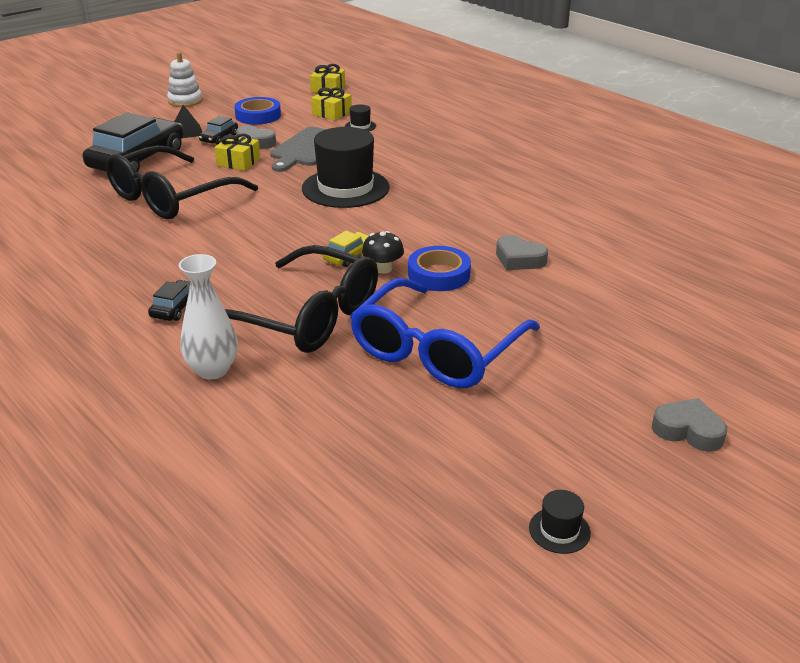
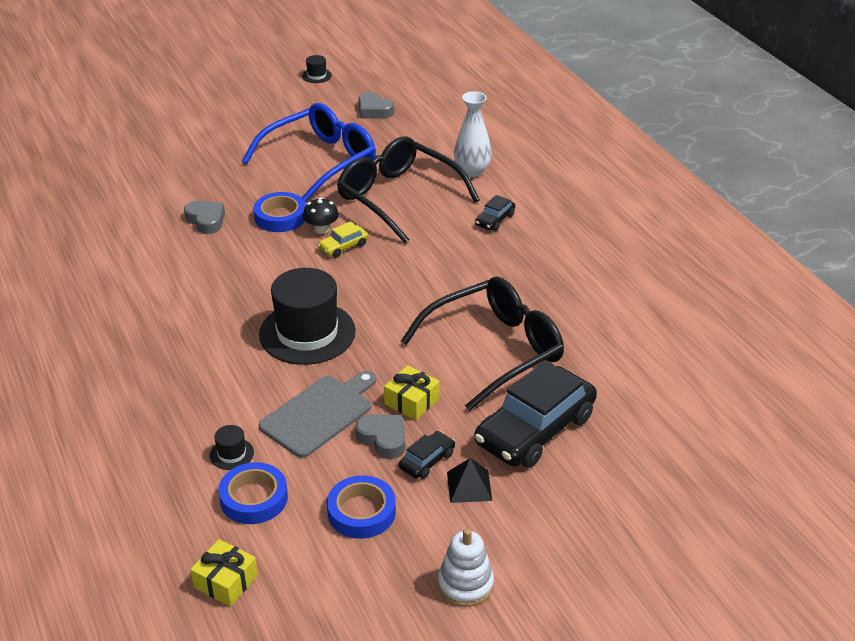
camera: 165 degrees left, 5 degrees up
yellow gift [311,87,352,120] -> blue tape [218,462,288,524]
grey heart [652,398,727,452] -> grey heart moved to [358,92,394,119]

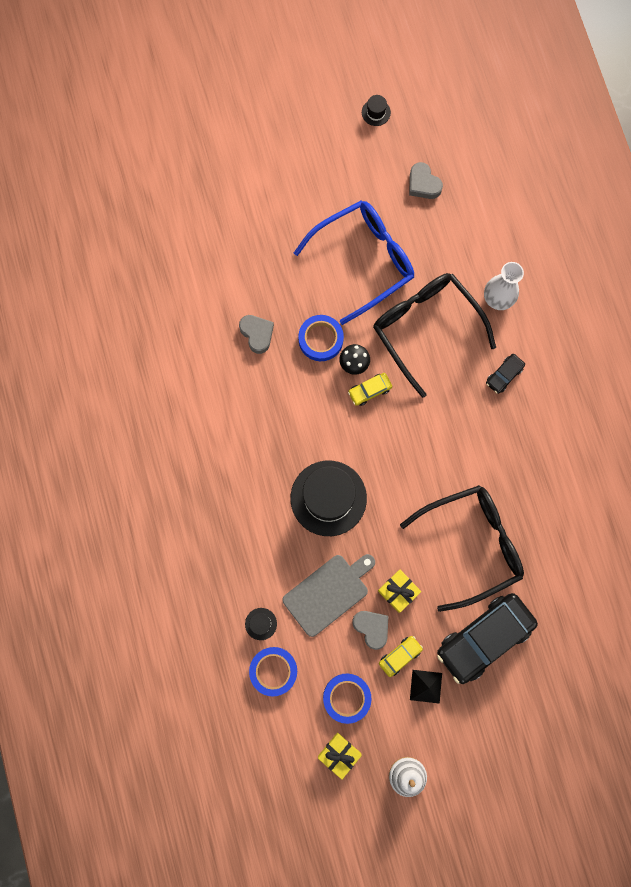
camera: 10 degrees right, 40 degrees up
yellow gift [190,539,258,607] -> yellow gift moved to [318,732,362,780]
black car [399,431,455,479] -> yellow car [379,636,423,677]

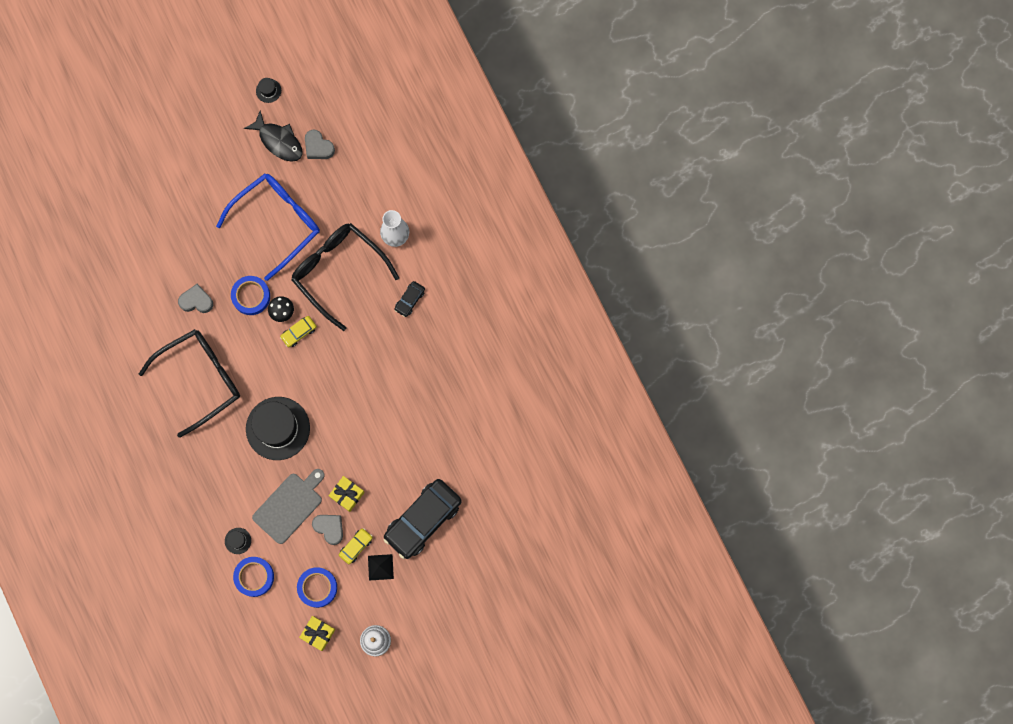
camera: 10 degrees left, 0 degrees up
grey heart [239,315,274,354] -> grey heart turned 45 degrees counterclockwise [178,284,213,313]
black glasses [400,485,524,612] -> black glasses moved to [139,329,240,438]
none -> black fish [244,110,302,162]

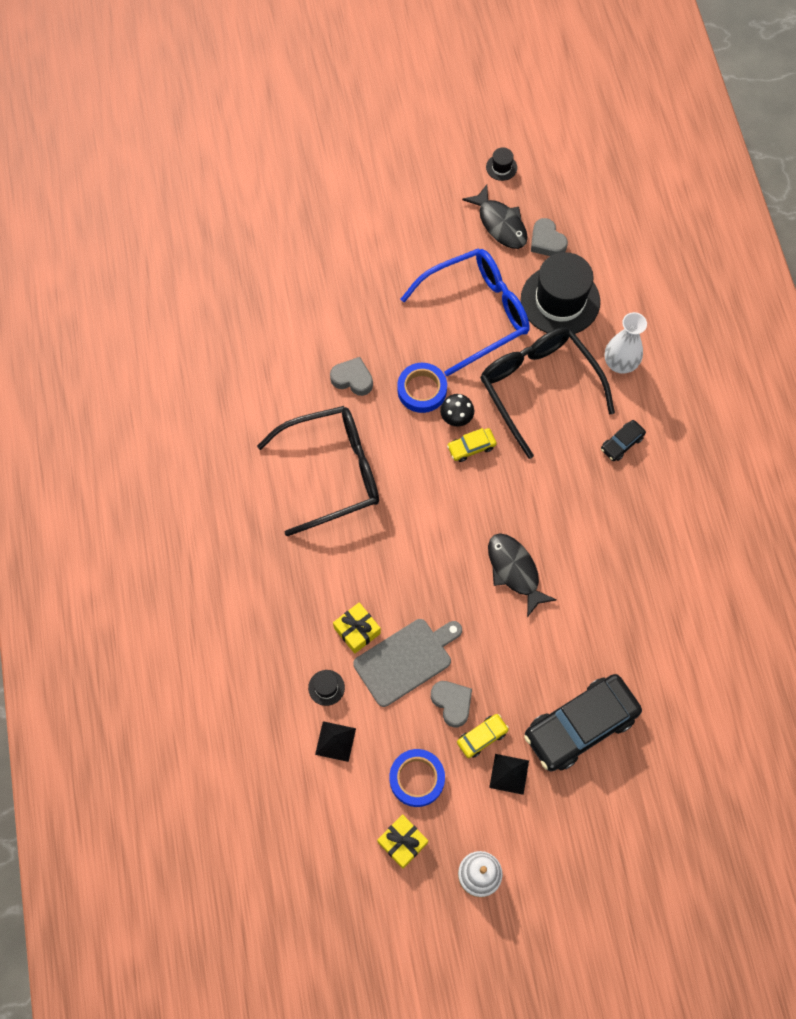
camera: 15 degrees right, 10 degrees down
blue tape [233,557,274,597] -> black pyramid [315,721,356,762]
black hat [246,397,310,460] -> black hat moved to [521,252,600,334]
yellow gift [329,476,365,512] -> yellow gift moved to [333,602,381,654]
none -> black fish [488,533,557,617]

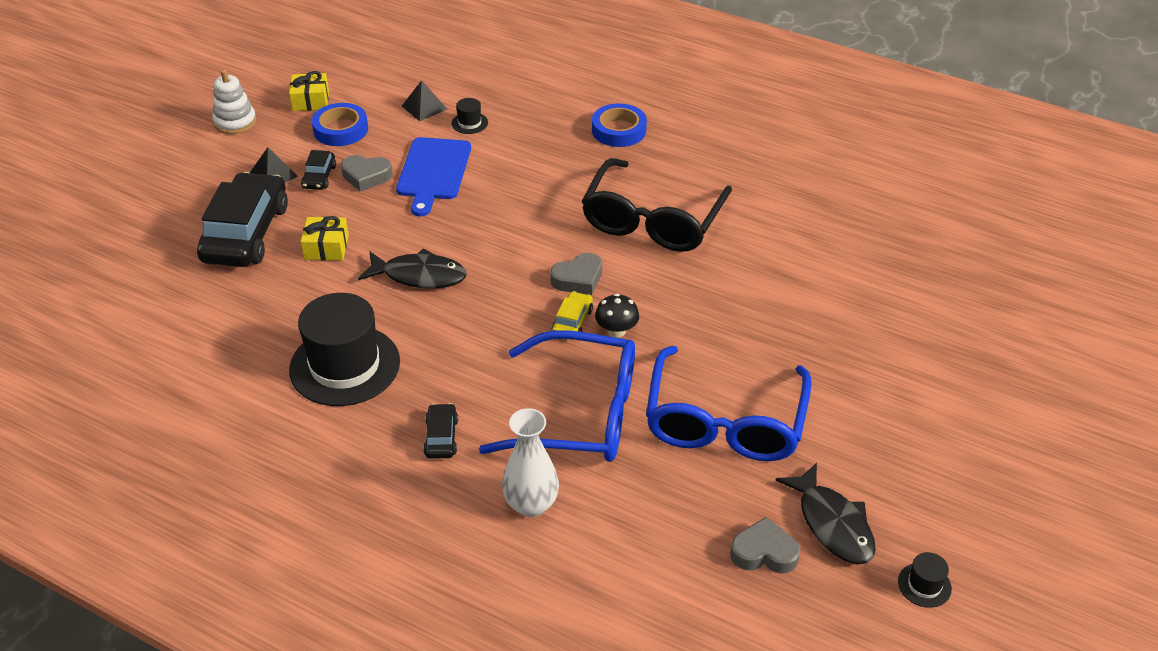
camera: 130 degrees right, 25 degrees down
grey heart [330,357,373,396] -> grey heart moved to [550,253,602,295]
yellow gift [333,602,381,654] -> yellow gift moved to [300,216,349,261]
grey cutting board [353,619,462,707] -> blue cutting board [396,137,471,216]
blue tape [397,363,447,413] -> blue tape moved to [592,103,647,147]
yellow car [457,714,509,758] -> black car [301,150,336,190]
black fish [462,185,528,249] -> black fish turned 120 degrees counterclockwise [775,463,876,564]
black glasses [480,328,615,459] -> blue glasses [479,330,635,462]
black hat [521,252,600,334] -> black hat moved to [289,293,400,406]

